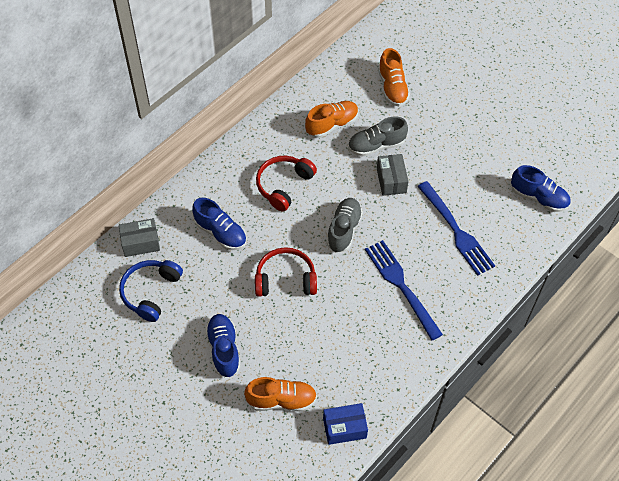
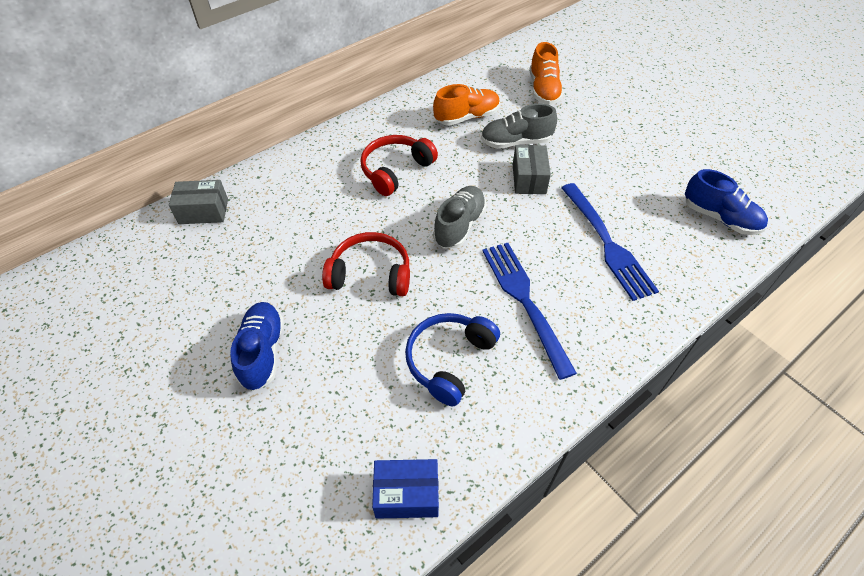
camera: 10 degrees right, 5 degrees down
blue headphones [119,260,183,322] -> blue headphones moved to [405,313,500,406]
blue shoe [192,198,247,250] -> none
orange shoe [244,377,317,411] -> none

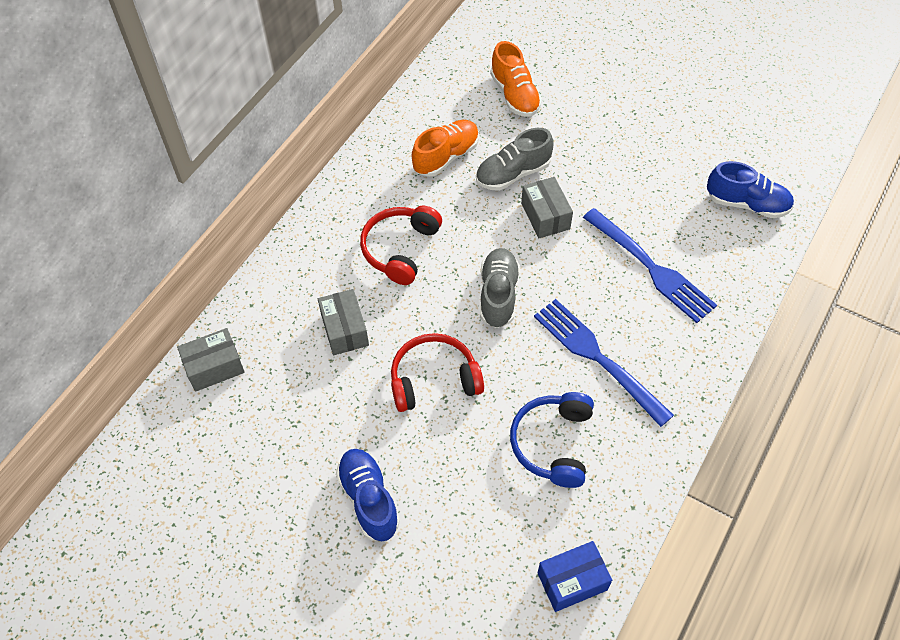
camera: 20 degrees left, 5 degrees up
none -> grey box [318,289,369,355]

